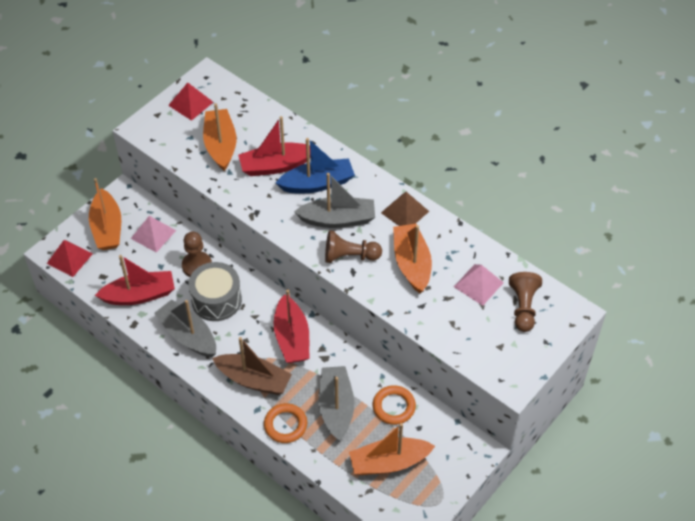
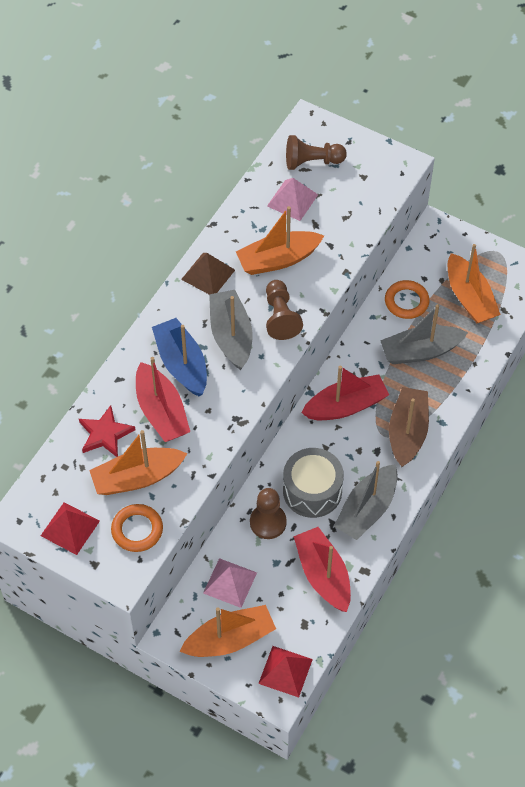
camera: 100 degrees left, 5 degrees up
orange ring [264,403,307,443] -> orange ring moved to [111,504,163,552]
none -> red star [79,405,135,457]

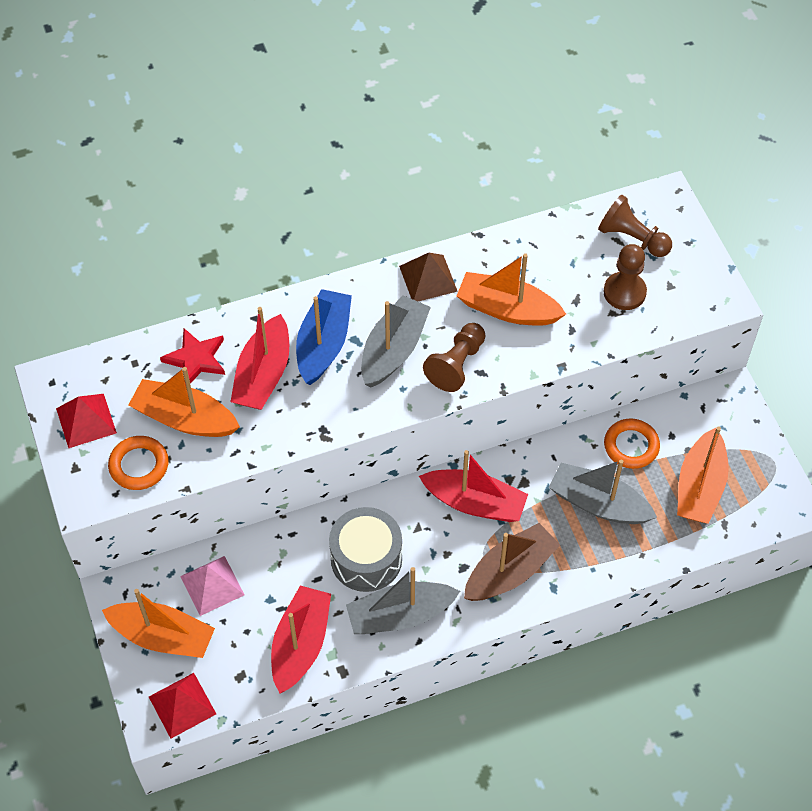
camera: 40 degrees right, 0 degrees up
brown pawn [250,488,287,539] -> brown pawn moved to [603,244,647,310]
pink pyramid [267,178,318,221] -> none

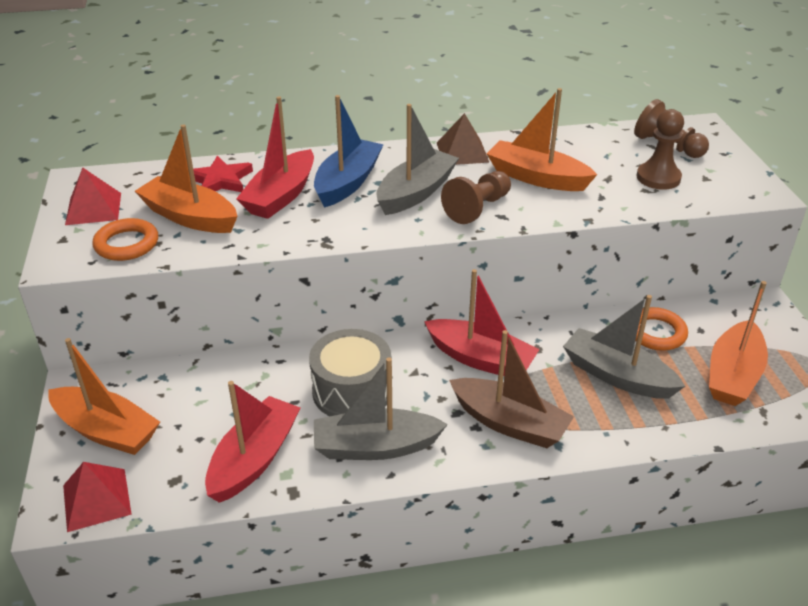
camera: 10 degrees right, 20 degrees down
pink pyramid [180,556,245,616] -> none
brown boat [464,523,560,601] -> brown boat turned 60 degrees clockwise [449,330,574,448]

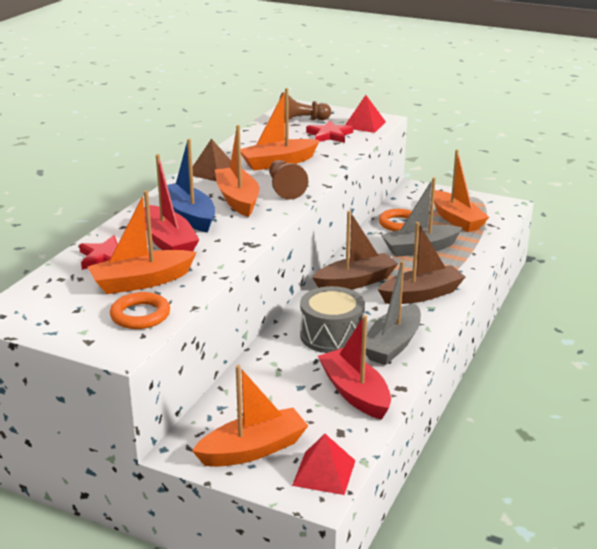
camera: 55 degrees left, 10 degrees down
red pyramid [65,168,121,225] -> red pyramid moved to [345,95,386,133]
grey boat [377,104,459,215] -> orange boat [215,125,259,217]
red boat [424,269,540,375] -> brown boat [312,210,398,290]
brown pawn [636,109,684,190] -> red star [306,120,353,143]

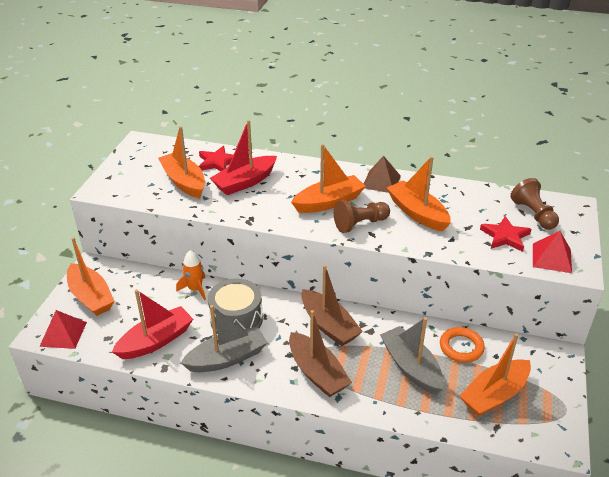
camera: 80 degrees right, 10 degrees up
orange ring [110,292,170,329] -> none
blue boat [167,139,215,233] -> none
grey boat [366,261,421,365] -> grey boat turned 135 degrees clockwise [181,305,267,372]
none -> orange rocket [176,250,206,300]

